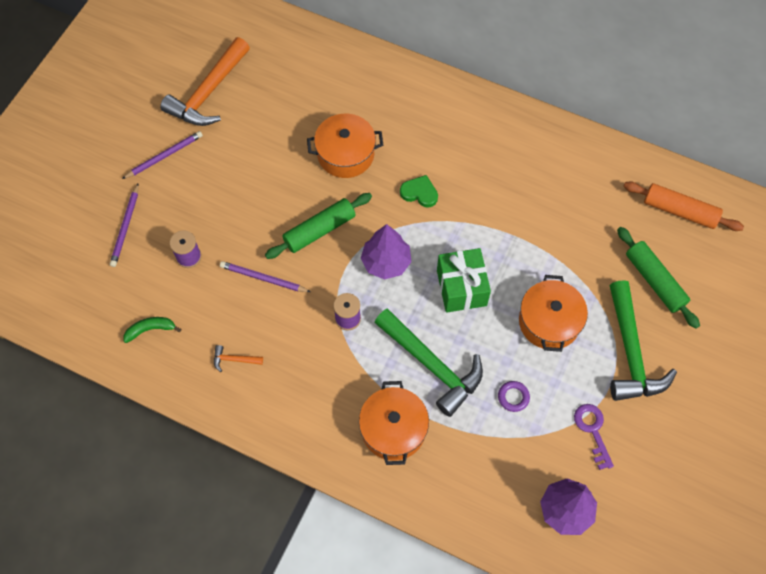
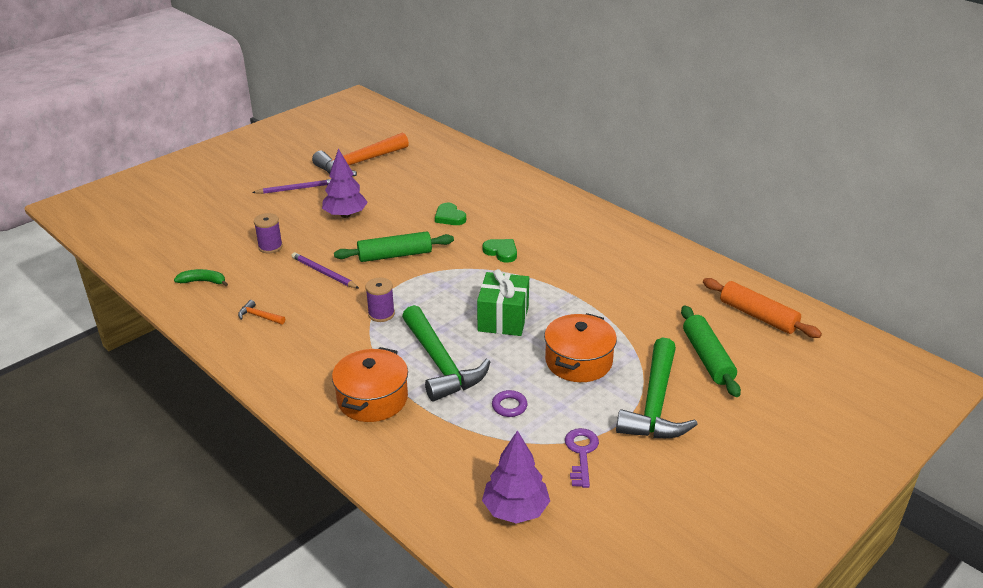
camera: 20 degrees right, 30 degrees down
purple pencil [110,184,139,267] -> none
orange pot [307,114,383,178] -> green heart [435,203,466,225]
purple tree [361,224,412,280] -> purple tree moved to [322,148,368,218]

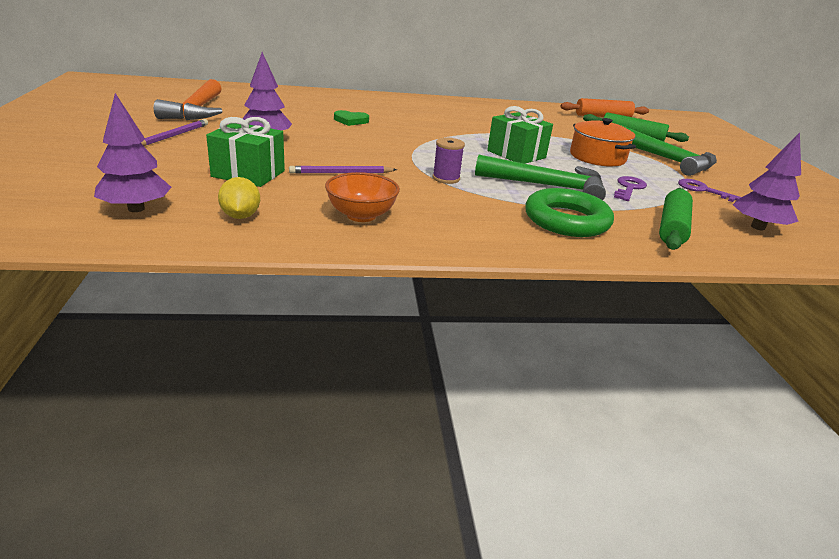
camera: 55 degrees left, 5 degrees down
green banana [174,269,228,286] -> yellow lemon [218,177,260,219]
orange hammer [238,300,285,325] -> orange bowl [325,172,400,222]
purple spool [254,213,283,253] -> green gift [206,117,285,187]
orange pot [332,347,408,422] -> green ring [525,188,614,237]
green rolling pin [334,231,454,262] -> green rolling pin moved to [659,188,693,250]
green heart [483,239,517,263] -> none
purple ring [492,390,527,417] -> purple key [614,176,647,201]
none -> purple tree [94,93,171,212]

